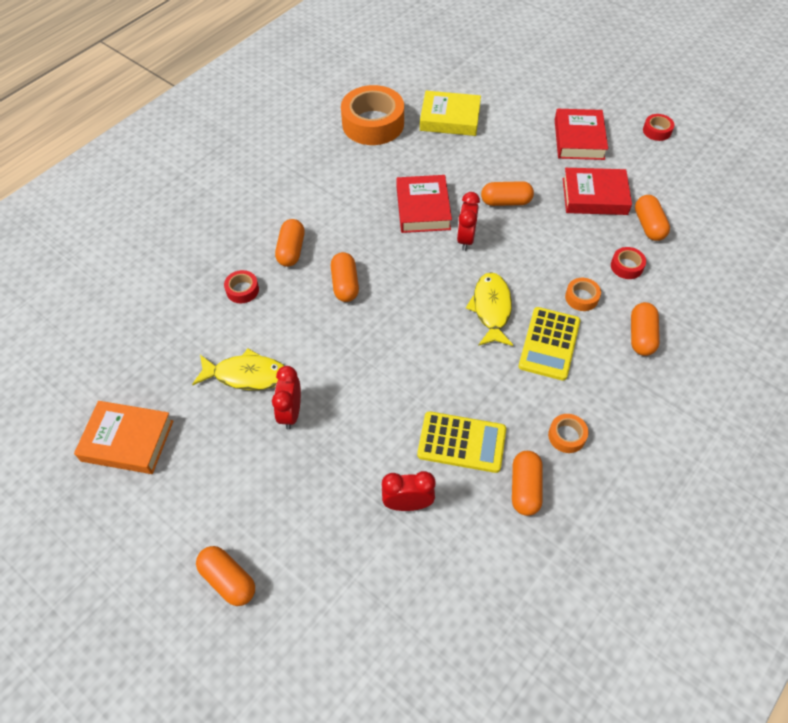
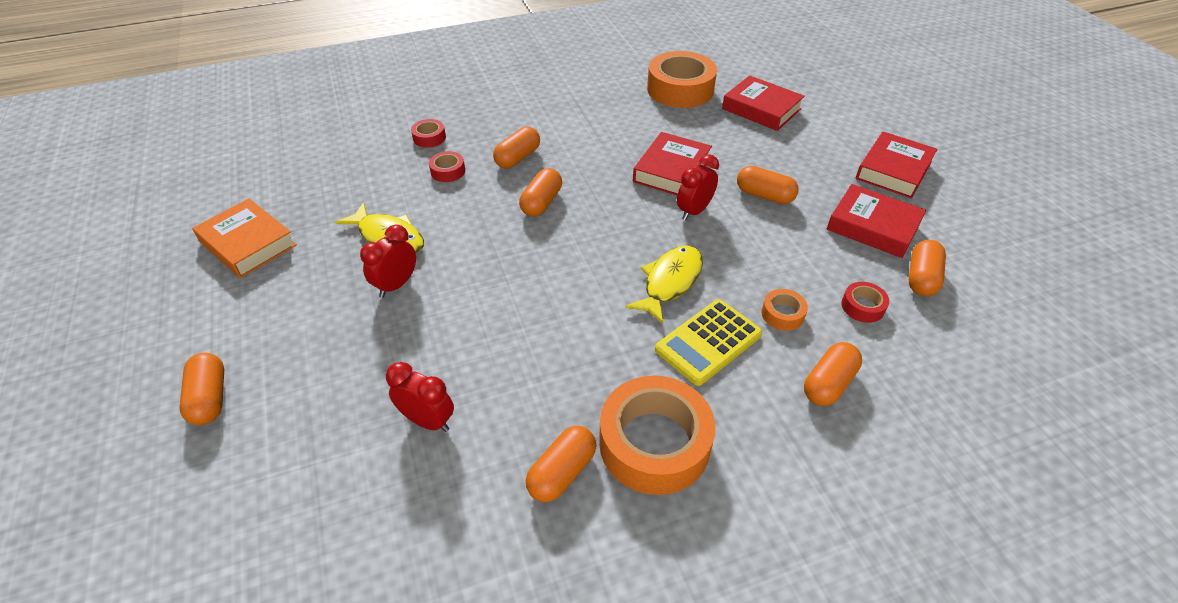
camera: 30 degrees right, 10 degrees down
yellow calculator [417,411,506,473] -> none
yellow book [420,91,481,136] -> red book [722,75,805,131]
orange tape [548,414,588,453] -> orange tape [599,376,715,495], size x2.24
red tape [643,114,674,141] -> red tape moved to [411,119,446,148]

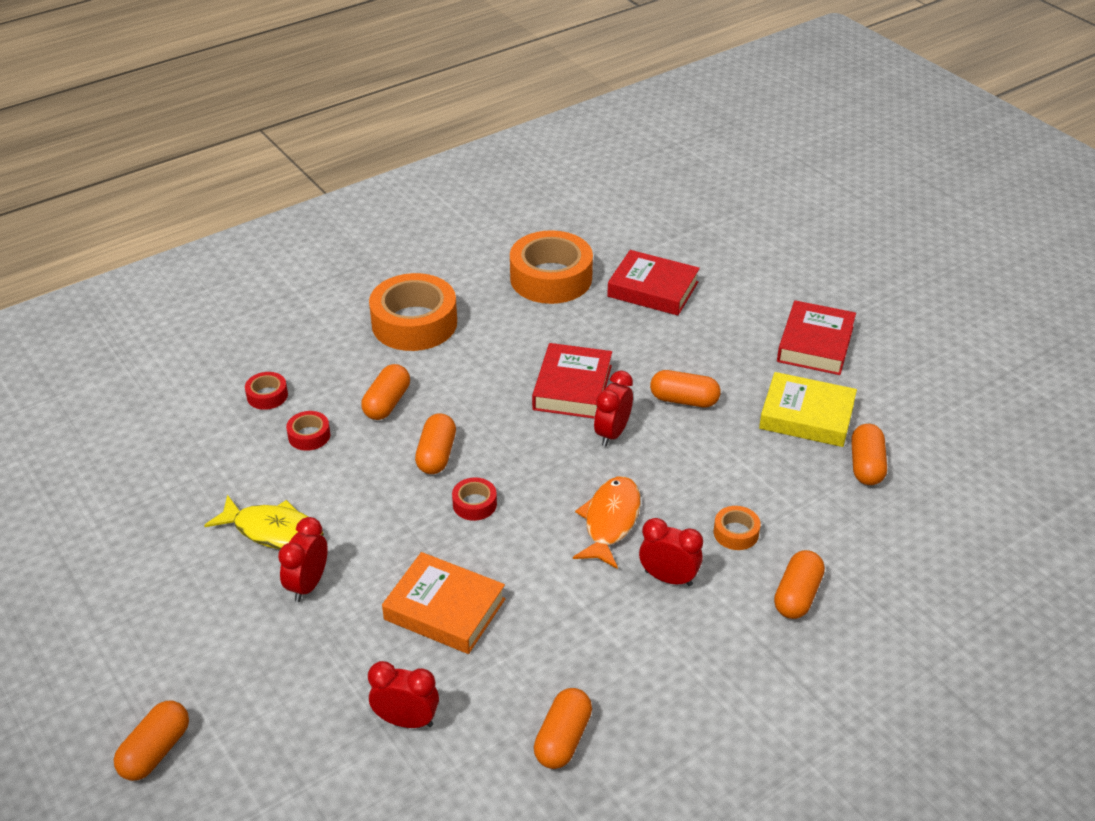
camera: 15 degrees left, 5 degrees down
orange capsule [179,353,224,425] -> orange capsule turned 60 degrees clockwise [114,701,189,781]
orange book [192,199,297,278] -> orange book moved to [382,552,505,654]
orange tape [599,376,715,495] -> orange tape moved to [369,273,457,351]
yellow fish [626,245,703,324] -> orange fish [573,476,641,569]
yellow calculator [655,299,762,386] -> red clock [639,518,703,587]
red book [827,184,926,258] -> yellow book [759,372,857,447]
red tape [841,282,889,323] -> red tape moved to [452,477,497,521]

